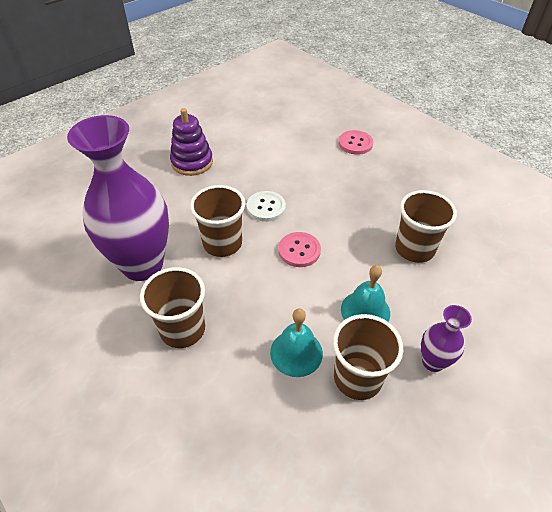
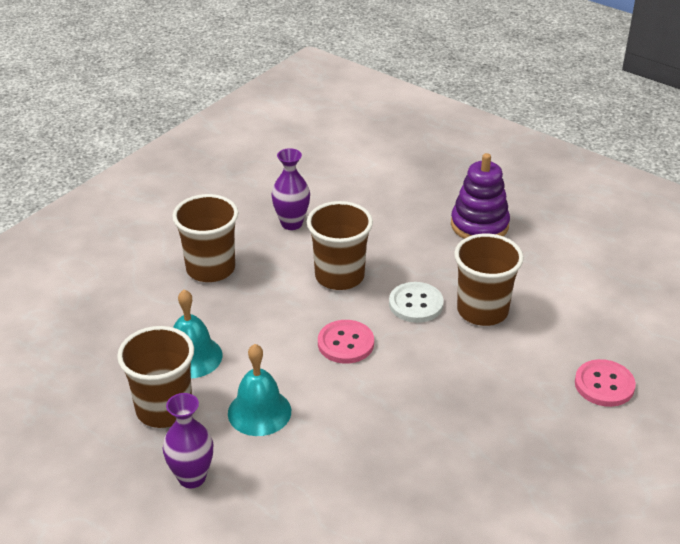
camera: 80 degrees right, 10 degrees down
purple vase [67,115,169,281] -> purple vase [271,148,310,230], size x0.45
brown cup [395,190,457,263] -> brown cup moved to [454,234,524,326]

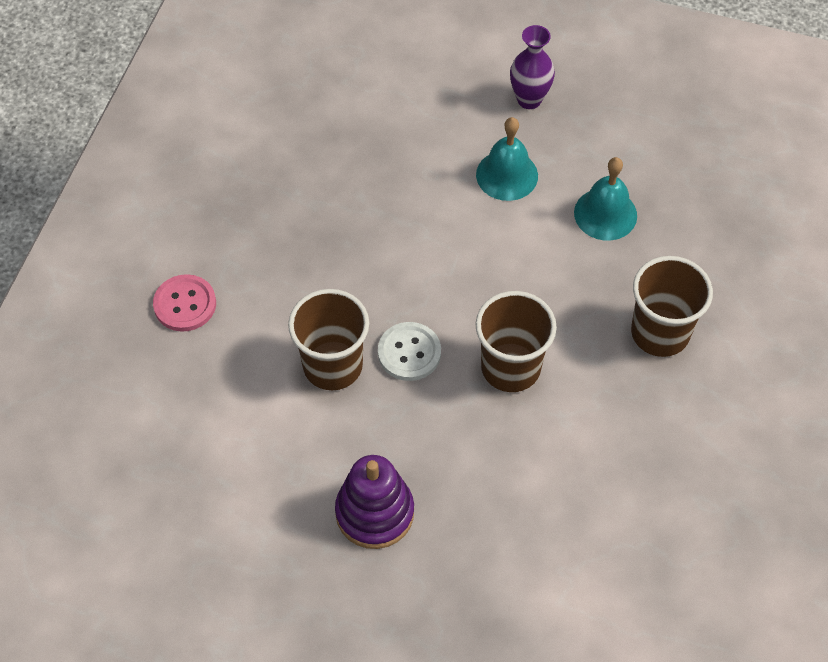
camera: 160 degrees right, 20 degrees up
brown cup [117,326,194,428] -> none
purple vase [271,148,310,230] -> none
pink button [318,320,374,364] -> none

